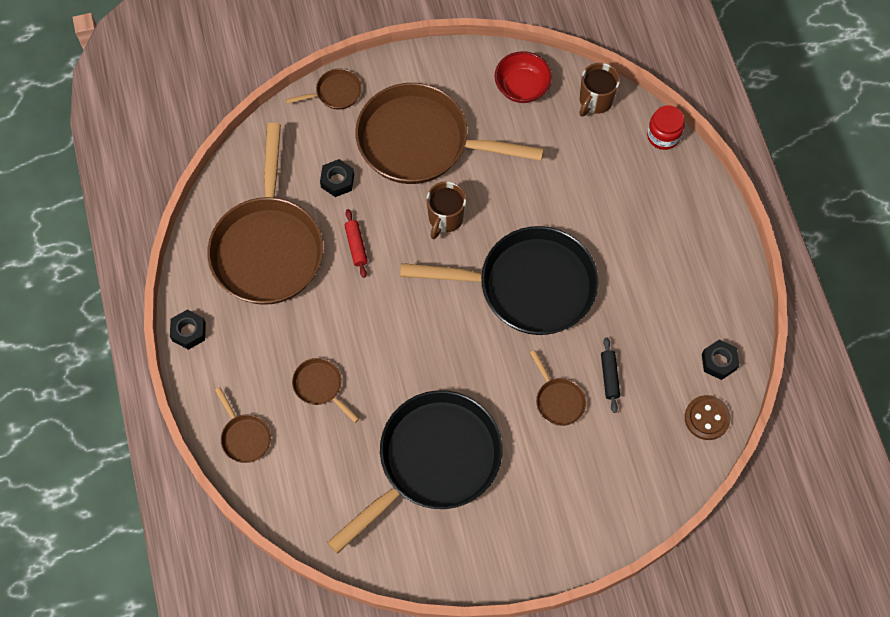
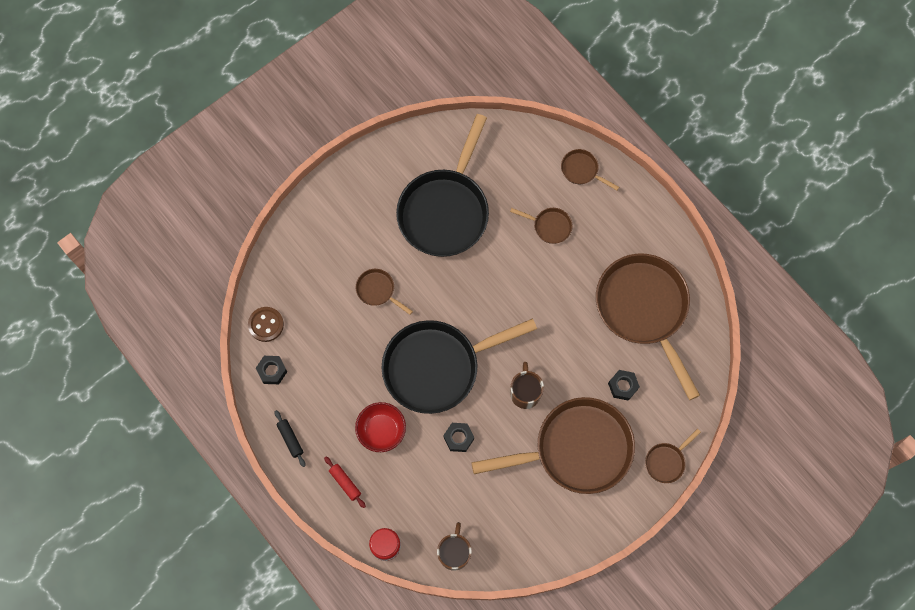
camera: 155 degrees right, 5 degrees up
black nut [170,310,206,350] -> black nut moved to [443,423,474,452]
red rolling pin [344,209,368,278] -> red rolling pin moved to [324,457,366,508]
red bowl [494,51,552,103] -> red bowl moved to [355,402,406,452]
black rolling pin [601,337,620,413] -> black rolling pin moved to [275,410,305,467]

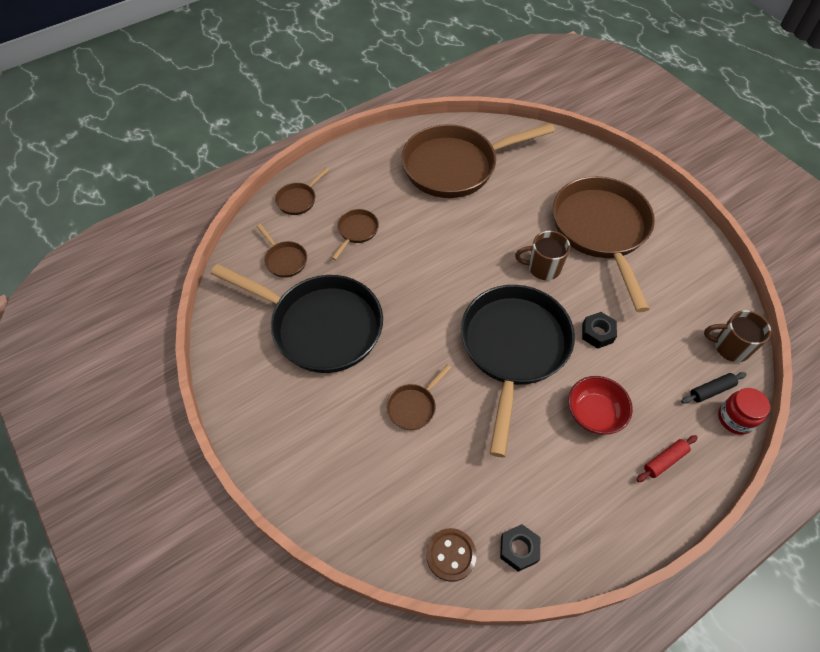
camera: 85 degrees left, 15 degrees down
black rolling pin [275,410,305,467] -> black rolling pin moved to [681,372,747,404]
black pan [382,318,537,414] -> black pan turned 150 degrees counterclockwise [461,285,575,457]
black nut [608,370,640,401] -> none
brown pan [645,429,701,483] -> brown pan moved to [257,224,307,277]

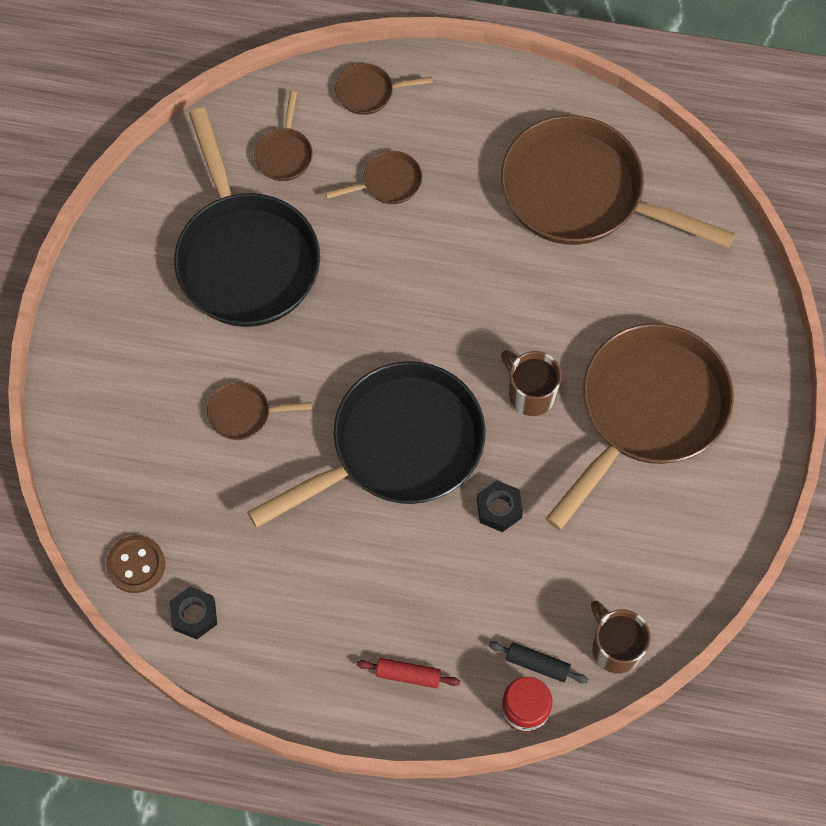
camera: 45 degrees right, 10 degrees up
red bowl [568,376,633,435] -> none

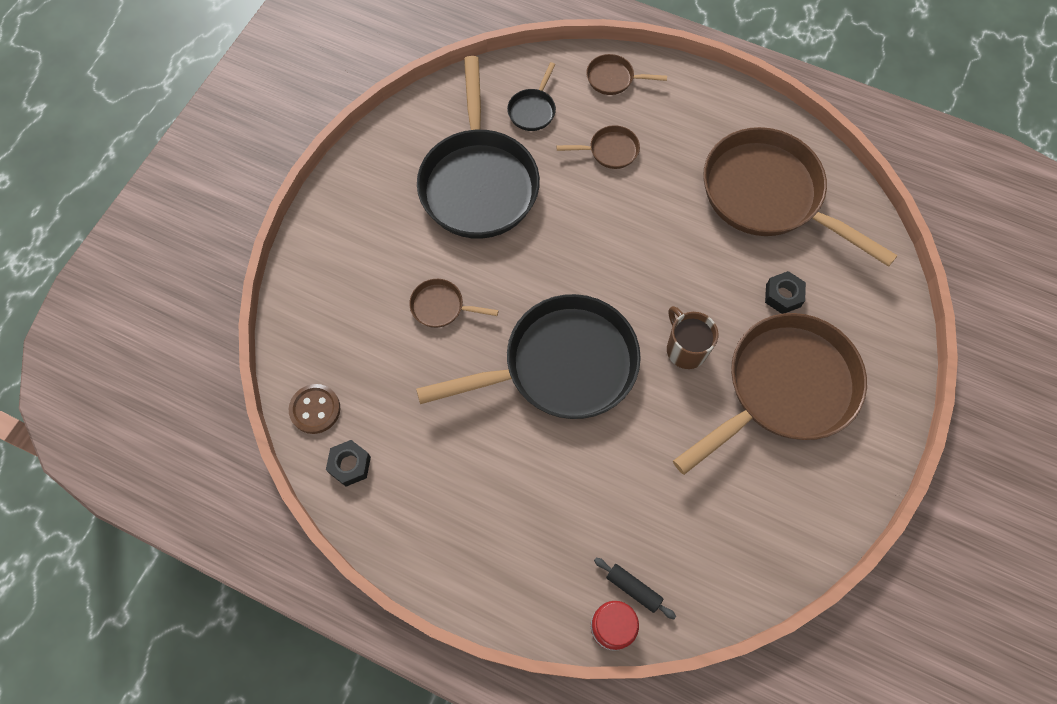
camera: 15 degrees right, 0 degrees up
brown pan [254,91,313,181] -> black pan [507,62,556,131]
red rolling pin [357,658,460,688] -> none
black nut [477,480,523,532] -> black nut moved to [765,271,806,314]
brown mug [591,601,651,674] -> none

